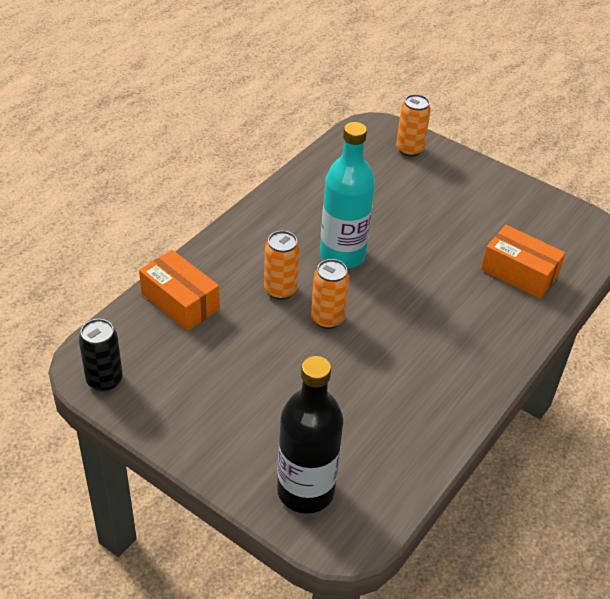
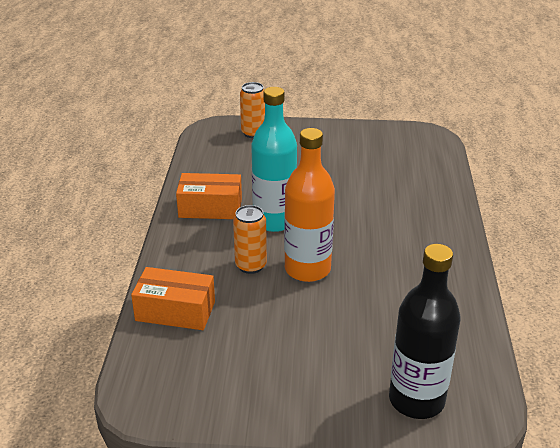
camera: 30 degrees left, 10 degrees down
black can [79,319,123,392] -> none
orange can [311,259,349,329] -> orange bottle [284,128,335,282]
orange box [481,225,566,299] -> orange box moved to [176,173,242,219]

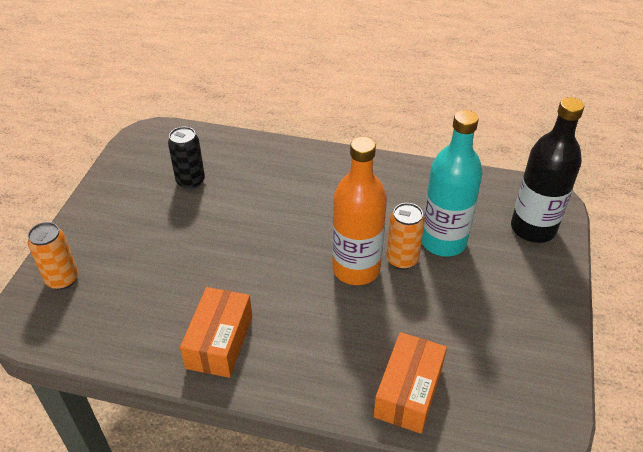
camera: 80 degrees left, 10 degrees up
orange can [233,205,267,274] -> orange can moved to [386,203,425,270]
turquoise bottle [251,87,297,232] -> turquoise bottle moved to [422,110,483,257]
none -> black can [168,127,205,190]

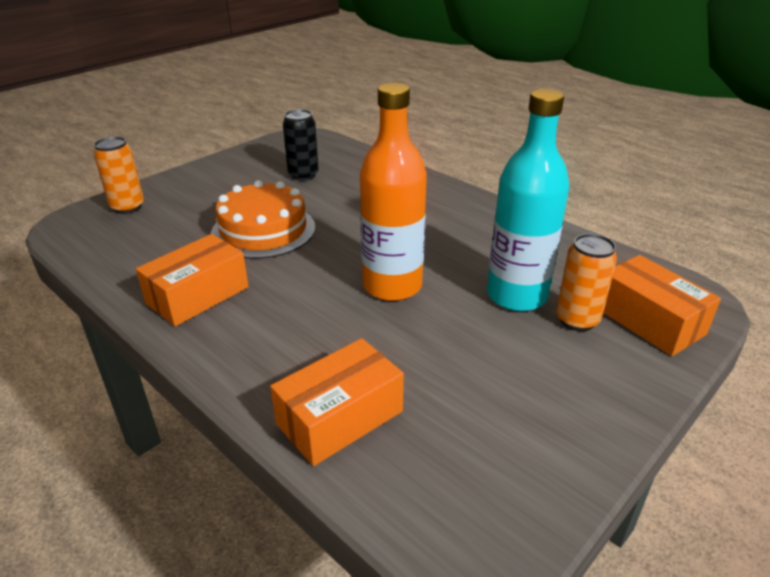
camera: 30 degrees right, 10 degrees down
orange can [386,203,425,270] -> orange can moved to [556,234,617,331]
black bottle [511,97,584,243] -> orange box [603,255,721,356]
none -> orange cake [211,180,315,259]

